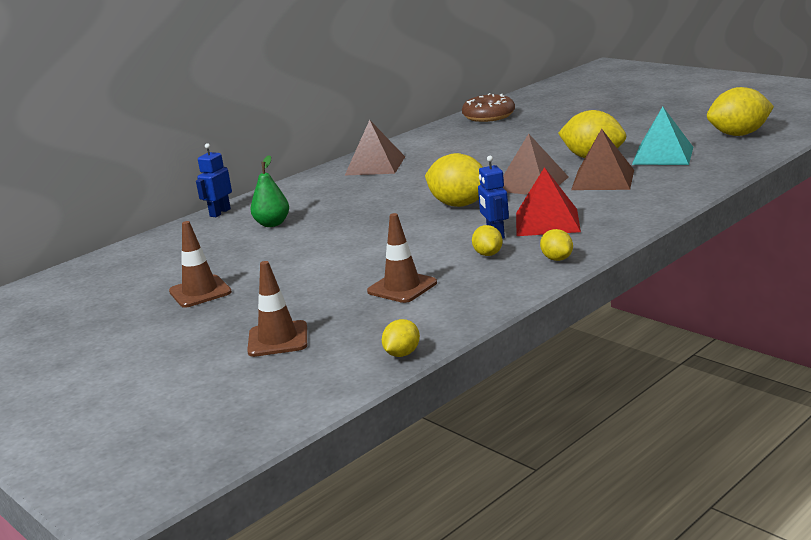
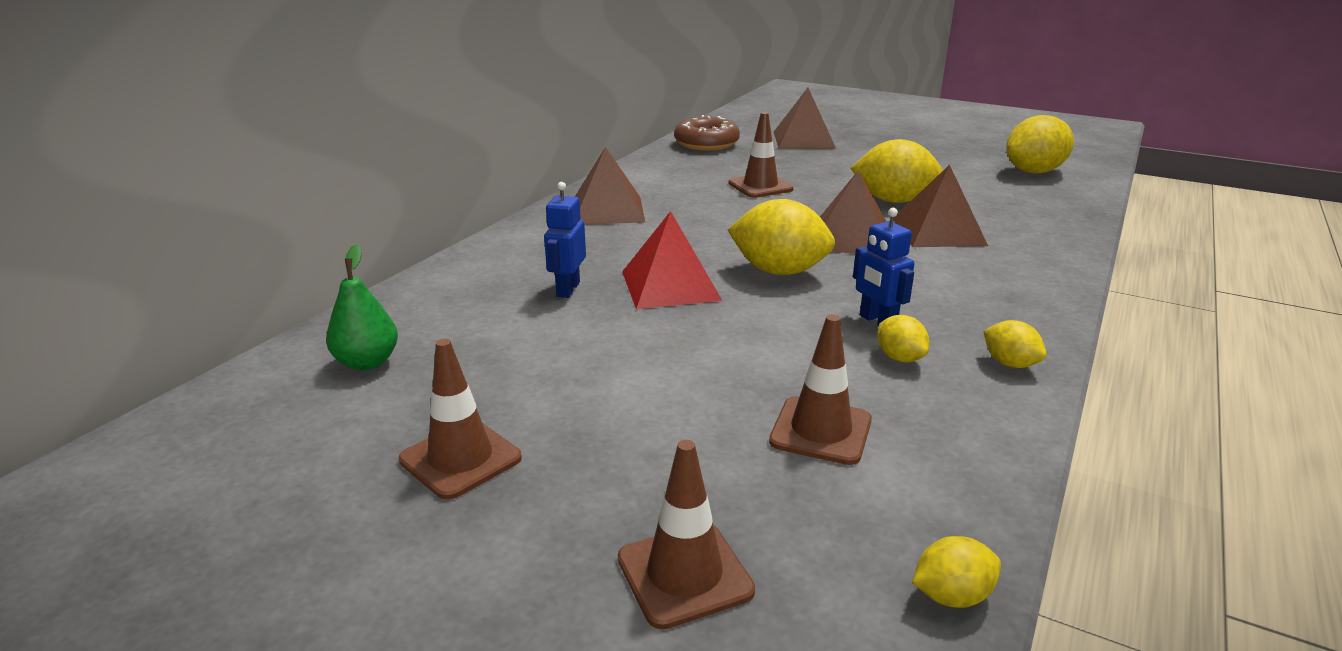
camera: 20 degrees left, 5 degrees up
blue robot [196,143,232,217] -> blue robot moved to [544,182,586,298]
green pear [250,155,289,227] -> green pear moved to [326,244,398,370]
yellow lemon [382,319,420,357] -> yellow lemon turned 60 degrees clockwise [912,536,1001,608]
red pyramid [516,167,581,236] -> red pyramid moved to [622,211,722,309]
turquoise pyramid [632,107,693,165] -> none
none -> brown traffic cone [728,112,794,198]
none -> brown pyramid [774,88,836,149]

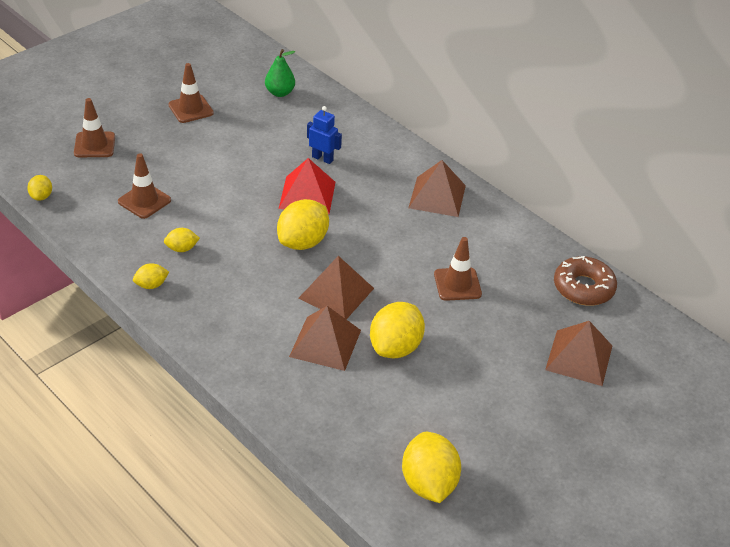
camera: 105 degrees right, 15 degrees up
blue robot [853,208,914,326] -> none

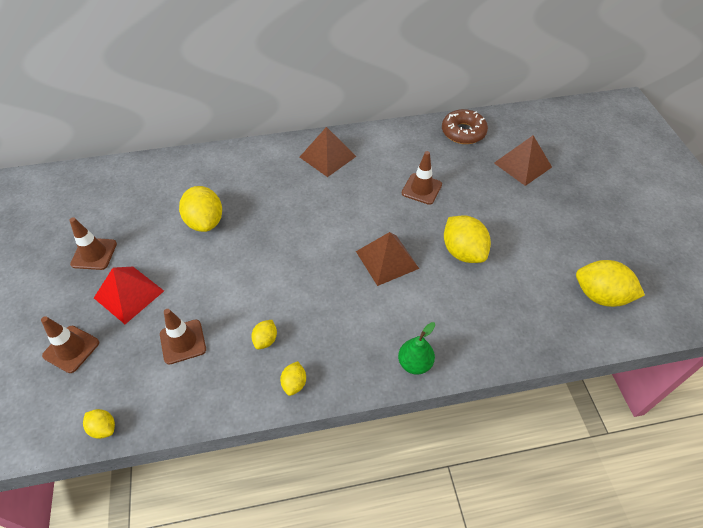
camera: 55 degrees left, 10 degrees up
green pear [265,49,295,97] -> green pear moved to [398,322,435,375]
yellow lemon [277,199,329,250] -> yellow lemon moved to [179,186,222,232]
red pyramid [279,158,335,214] -> red pyramid moved to [94,267,164,324]
brown pyramid [289,306,361,371] -> none
blue robot [307,106,342,164] -> none

